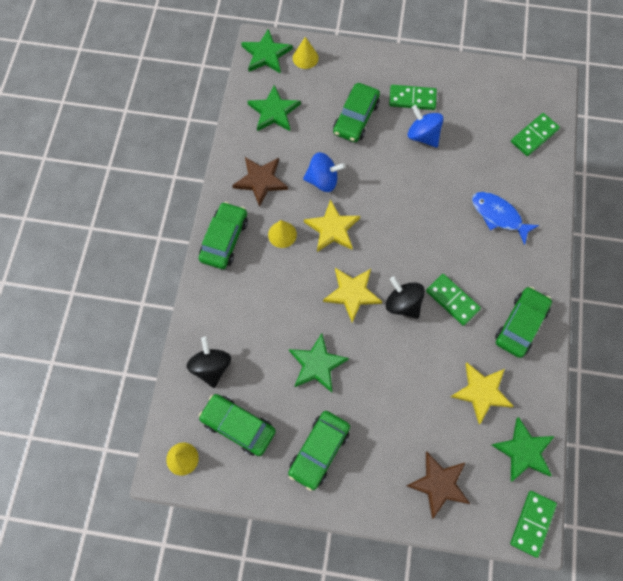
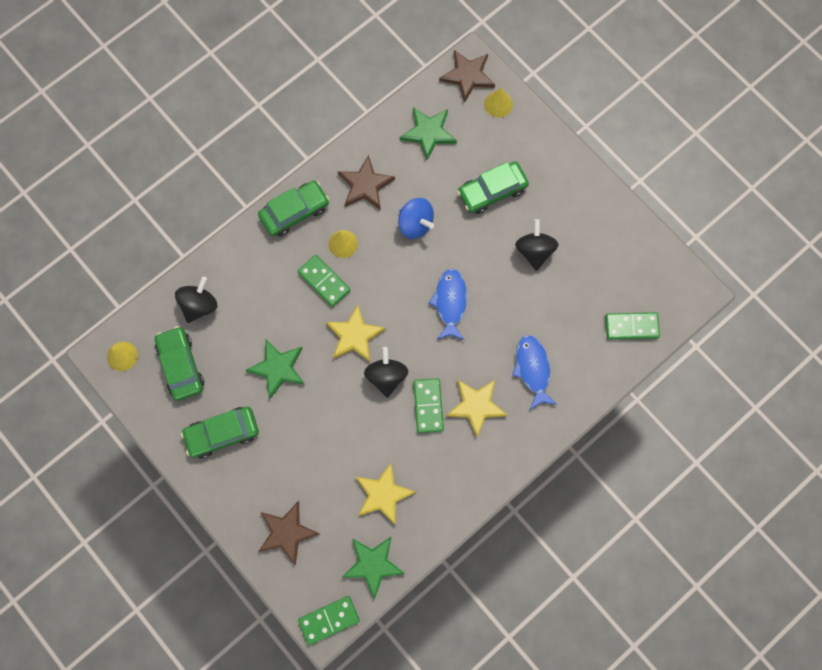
camera: 40 degrees right, 5 degrees up
green star [241,29,293,74] -> brown star [439,50,495,103]
yellow star [304,199,360,252] -> yellow star moved to [446,380,507,437]
green domino [389,85,437,110] -> green domino moved to [297,255,350,307]
blue spinning top [408,105,444,148] -> black spinning top [515,219,558,271]
green car [495,287,552,358] -> none
none -> blue fish [429,268,467,340]

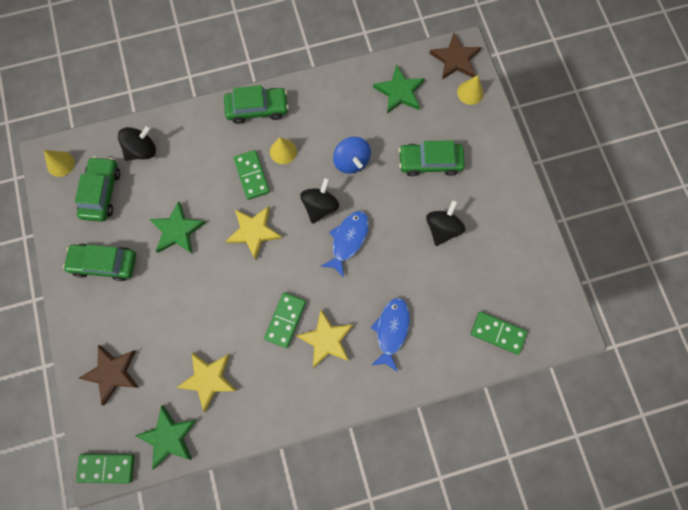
camera: 25 degrees right, 0 degrees up
brown star [338,155,395,210] -> none
black spinning top [364,347,408,398] -> black spinning top moved to [300,177,339,224]

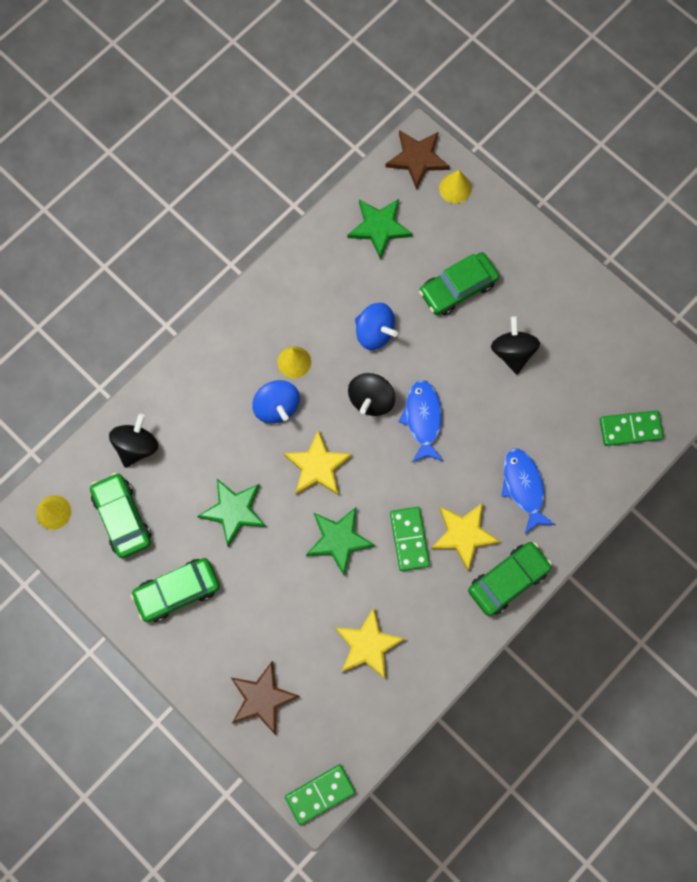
camera: 30 degrees left, 0 degrees up
green star [135,405,197,470] -> green star moved to [306,507,375,575]
green car [224,85,289,124] -> green car moved to [468,542,552,616]
green domino [234,150,270,200] -> blue spinning top [253,380,300,424]
black spinning top [300,177,339,224] -> black spinning top turned 150 degrees counterclockwise [348,373,395,416]

